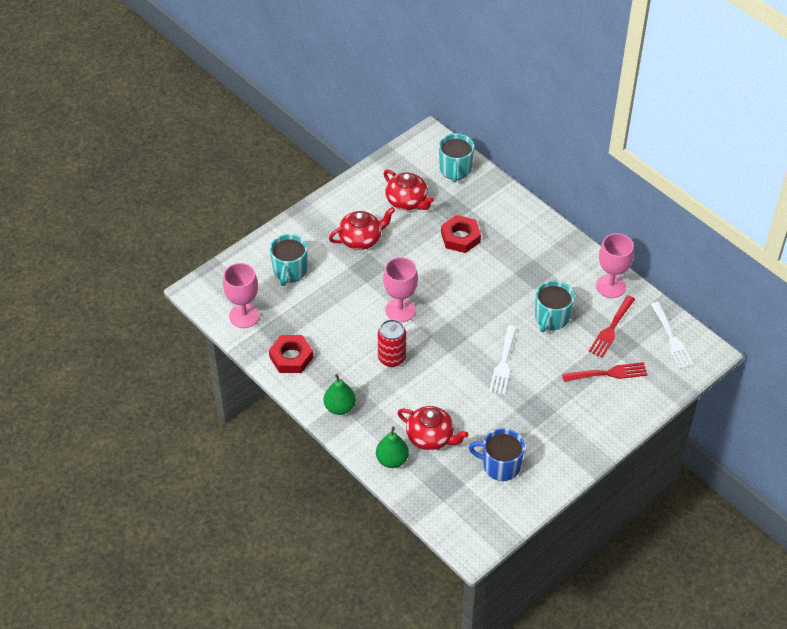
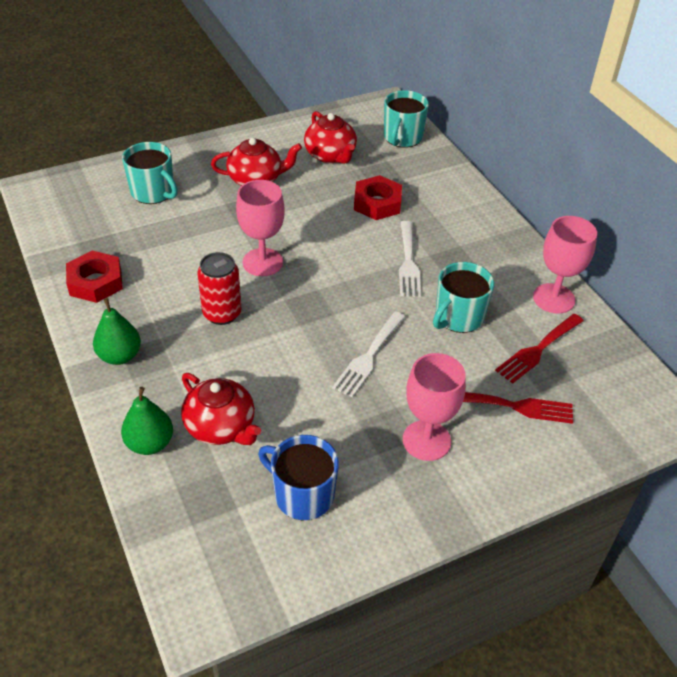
camera: 15 degrees right, 5 degrees down
pink goblet [223,263,260,328] -> pink goblet moved to [403,353,466,461]
turquoise mug [270,234,307,286] -> turquoise mug turned 75 degrees counterclockwise [122,142,178,204]
white fork [651,302,694,369] -> white fork moved to [399,221,421,297]

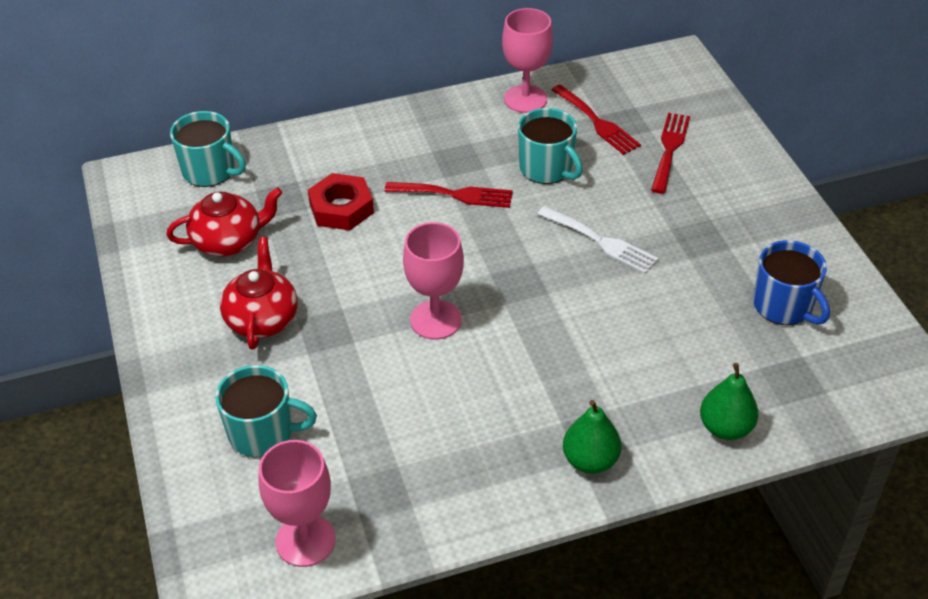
camera: 80 degrees left, 0 degrees up
red nut [66,251,123,303] -> none
turquoise mug [122,142,178,204] -> turquoise mug turned 45 degrees clockwise [215,365,317,458]
red teapot [181,373,261,445] -> none
red can [197,252,242,325] -> none
blue mug [258,435,339,520] -> blue mug turned 75 degrees counterclockwise [753,240,830,325]
white fork [399,221,421,297] -> red fork [385,182,513,208]
pink goblet [403,353,466,461] -> pink goblet moved to [258,440,336,567]

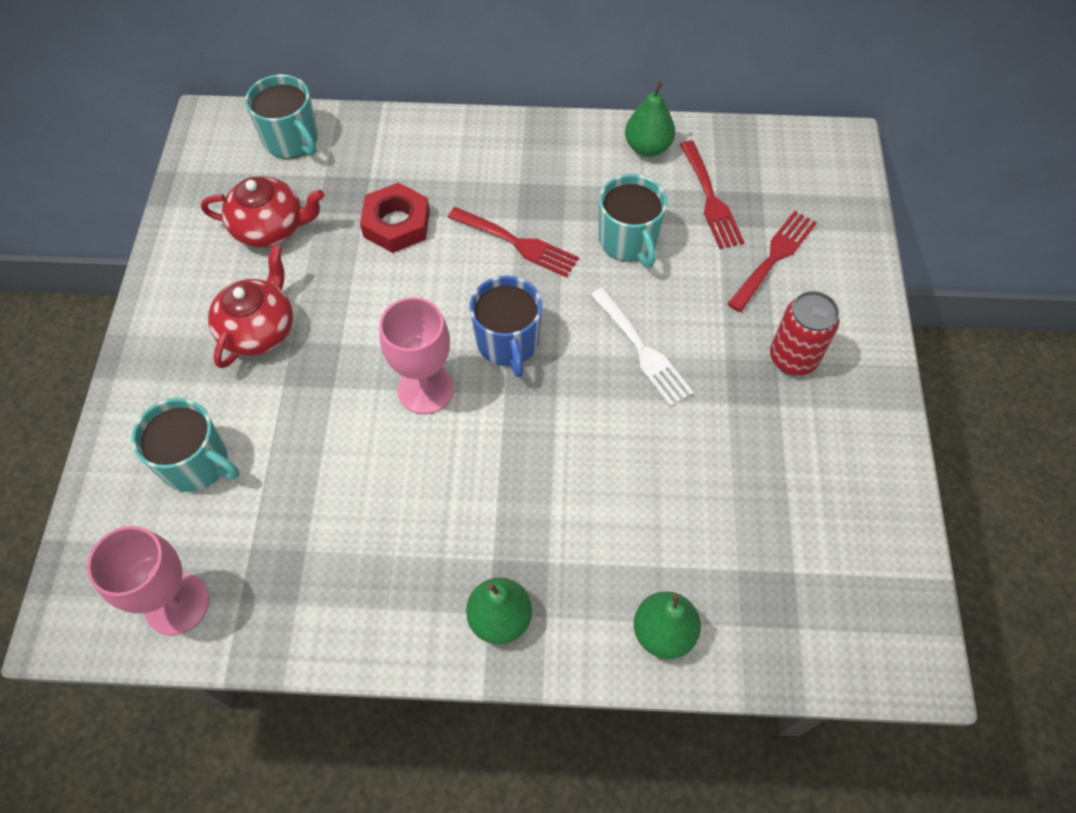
camera: 20 degrees right, 15 degrees up
pink goblet [502,8,553,113] -> green pear [625,81,675,157]
blue mug [753,240,830,325] -> blue mug moved to [469,276,542,378]
none -> red can [770,291,839,375]

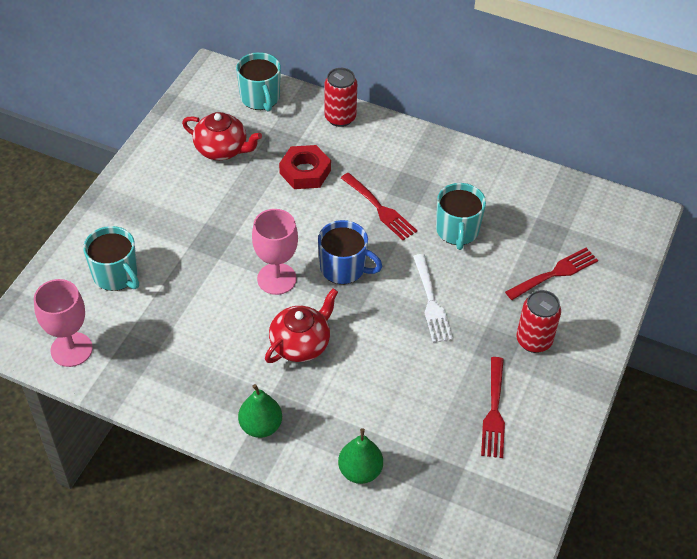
camera: 20 degrees right, 10 degrees down
red teapot [208,245,293,369] -> red teapot moved to [265,288,338,363]
blue mug [469,276,542,378] -> blue mug turned 75 degrees counterclockwise [318,220,382,284]
green pear [625,81,675,157] -> none
red fork [680,141,744,249] -> red fork moved to [481,357,505,458]
none -> red can [324,68,357,127]

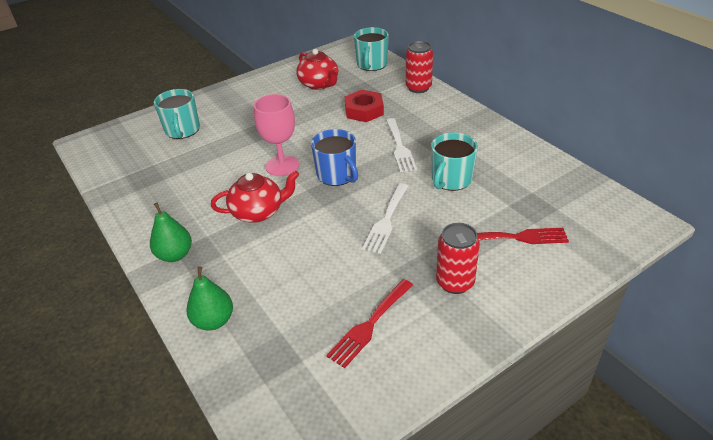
camera: 35 degrees right, 10 degrees down
pink goblet [34,279,93,367] -> none
red fork [341,173,417,240] -> white fork [386,118,417,172]

